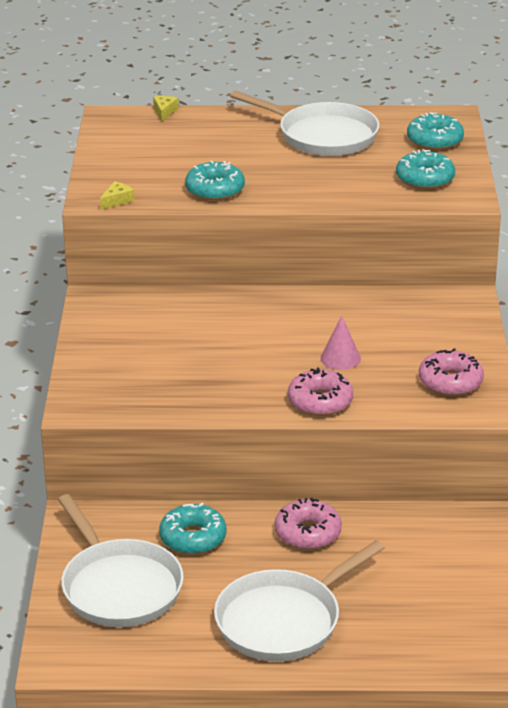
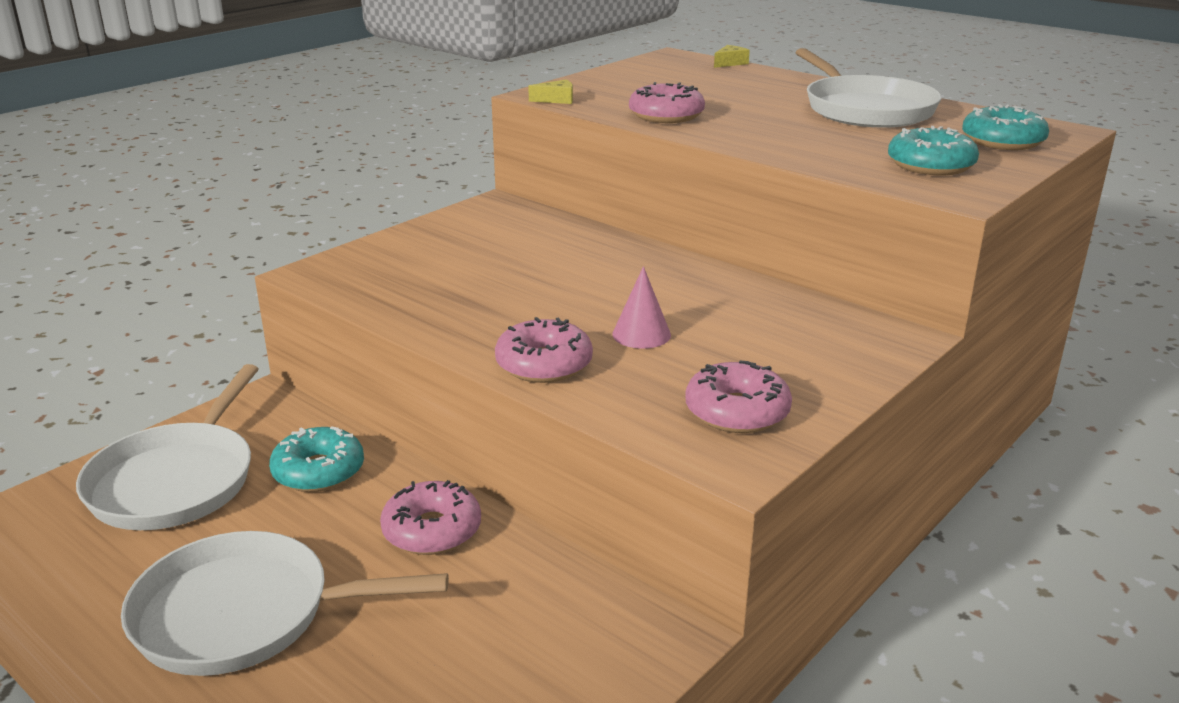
camera: 40 degrees right, 5 degrees down
turquoise donut [185,160,245,201] -> pink donut [629,82,705,123]

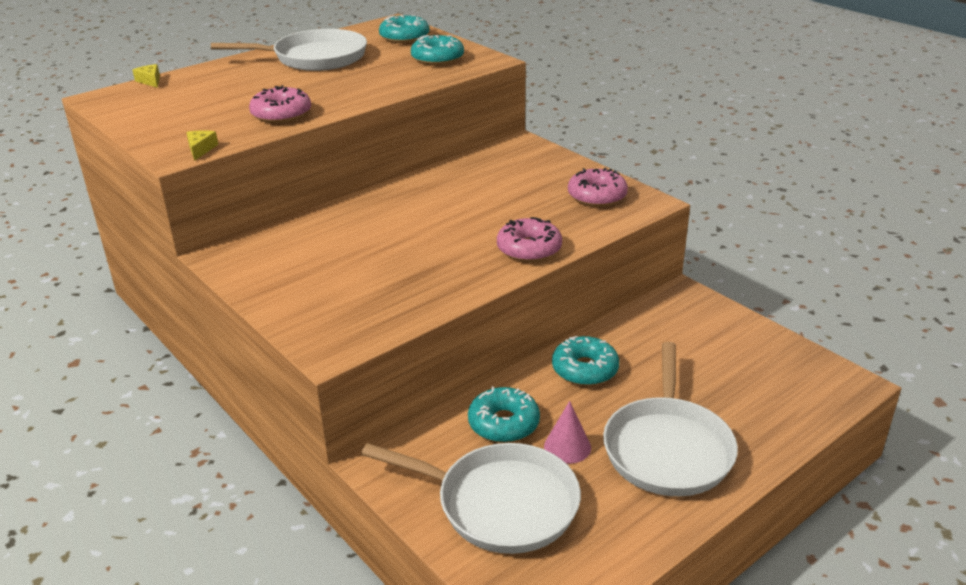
camera: 80 degrees left, 5 degrees up
pink donut [380,480,481,555] -> turquoise donut [552,336,619,386]
pink cone [612,266,671,349] -> pink cone moved to [544,401,591,464]

